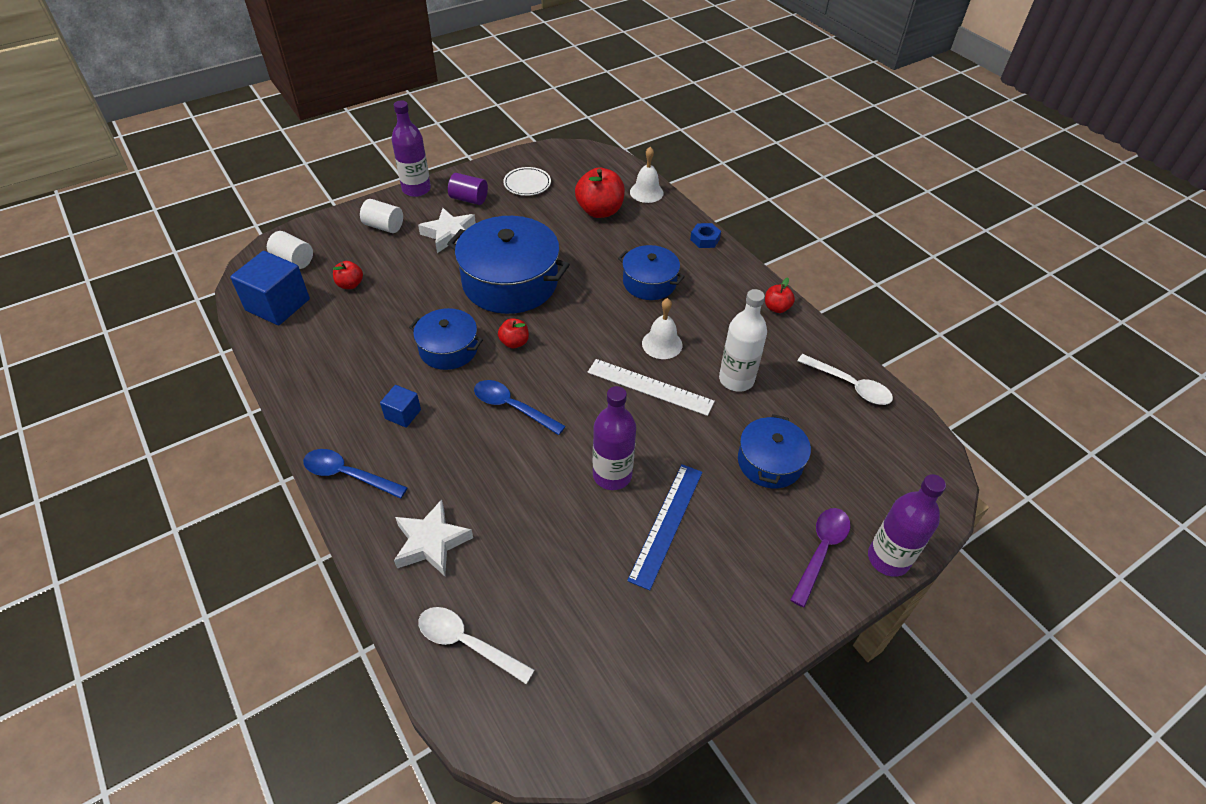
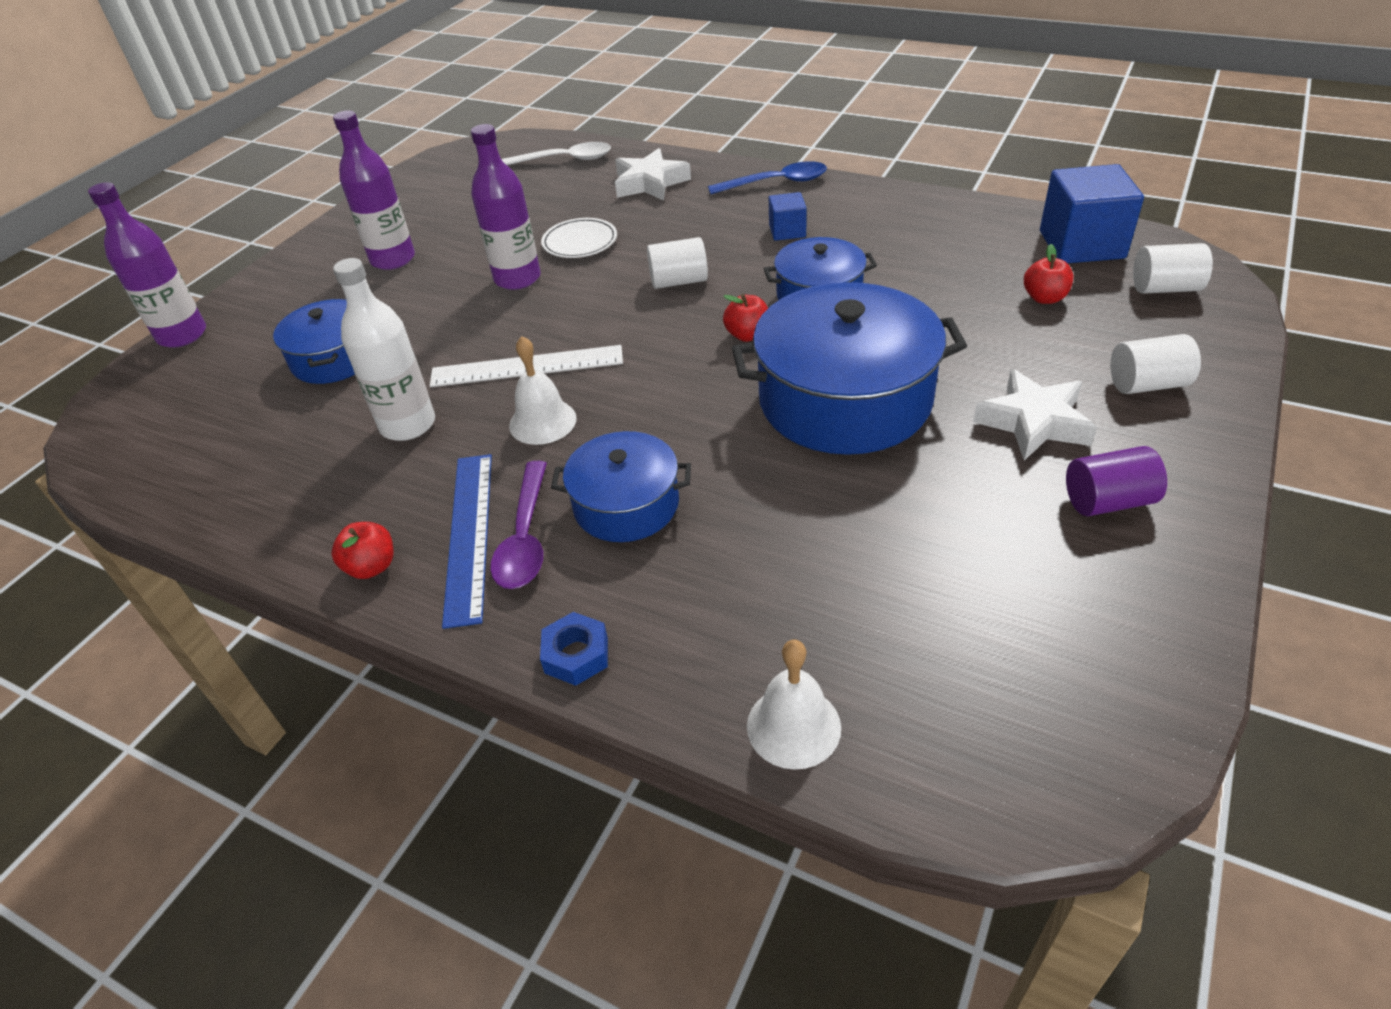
camera: 155 degrees right, 5 degrees down
purple bottle [392,100,431,197] -> purple bottle moved to [333,111,415,270]
blue spoon [474,380,566,435] -> white cylinder [647,237,708,289]
white plate [503,167,551,196] -> white plate moved to [541,218,617,258]
red apple [575,168,625,218] -> none
blue ruler [627,464,702,590] -> blue ruler moved to [442,454,492,629]
purple spoon [790,508,850,608] -> purple spoon moved to [490,461,547,589]
white spoon [797,354,893,405] -> none

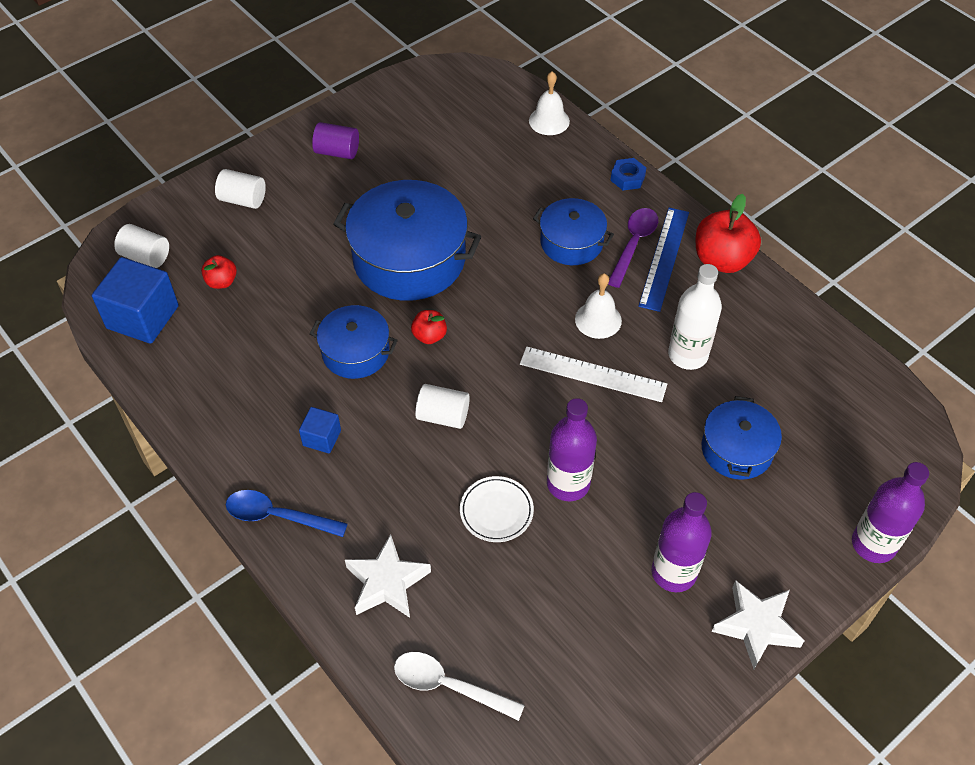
camera: 160 degrees left, 10 degrees up
red apple [331,522,394,579] -> red apple [696,194,761,273], size x1.89
white star [973,369,1097,460] -> white star moved to [712,580,805,669]

